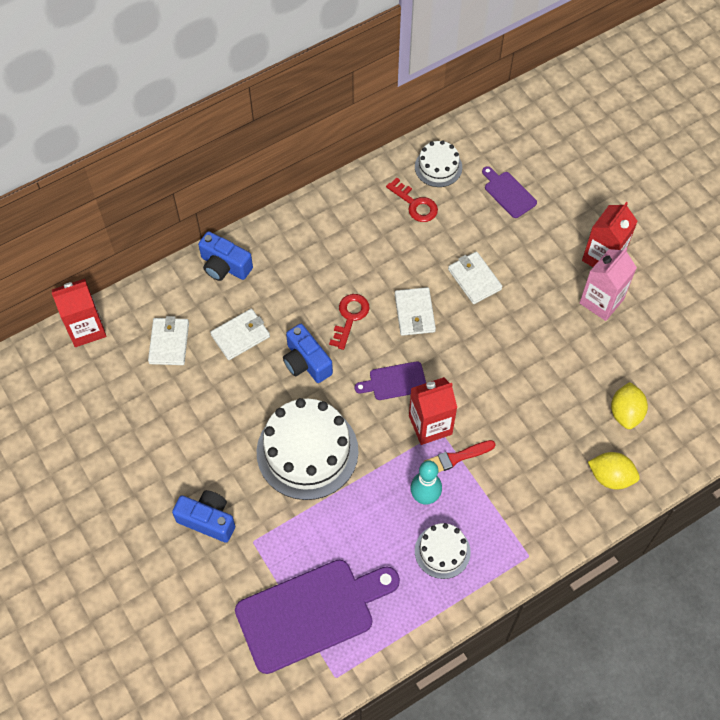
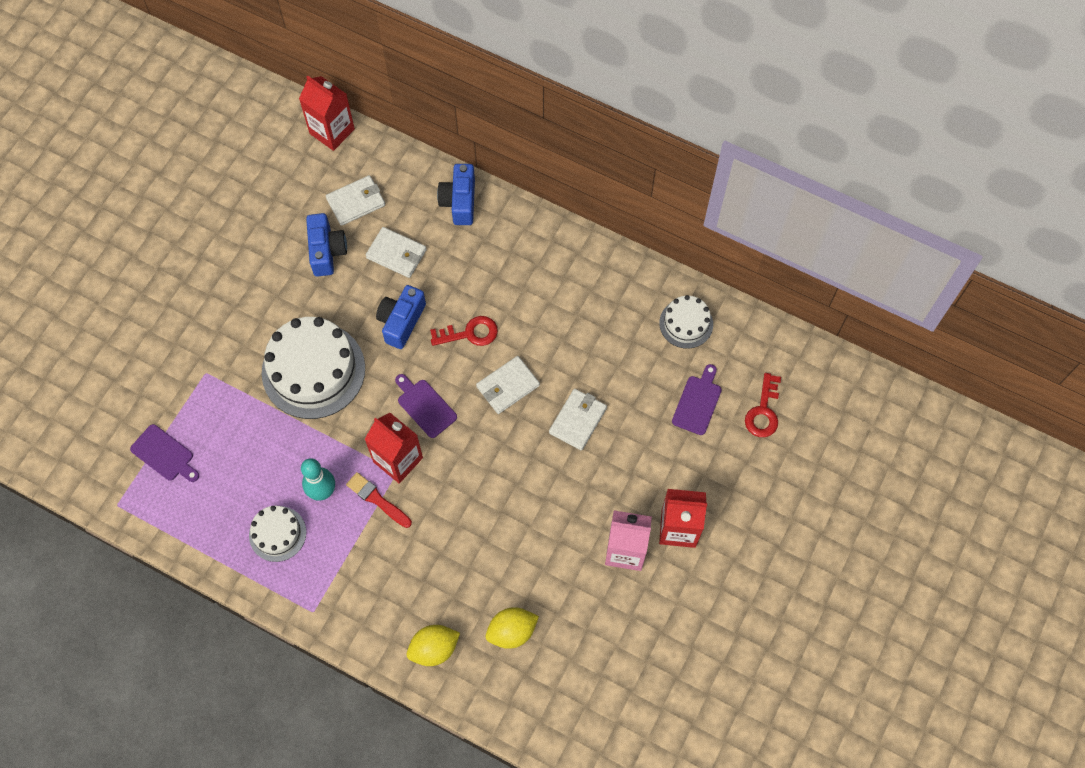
camera: 60 degrees right, 5 degrees up
blue camera [172,490,235,543] -> blue camera moved to [306,213,347,277]
purple cutting board [235,560,400,674] -> purple cutting board [130,424,199,482], size x0.47
red key [386,177,438,222] -> red key moved to [745,373,781,437]
yellow lemon [588,452,640,489] -> yellow lemon turned 75 degrees clockwise [407,625,460,666]

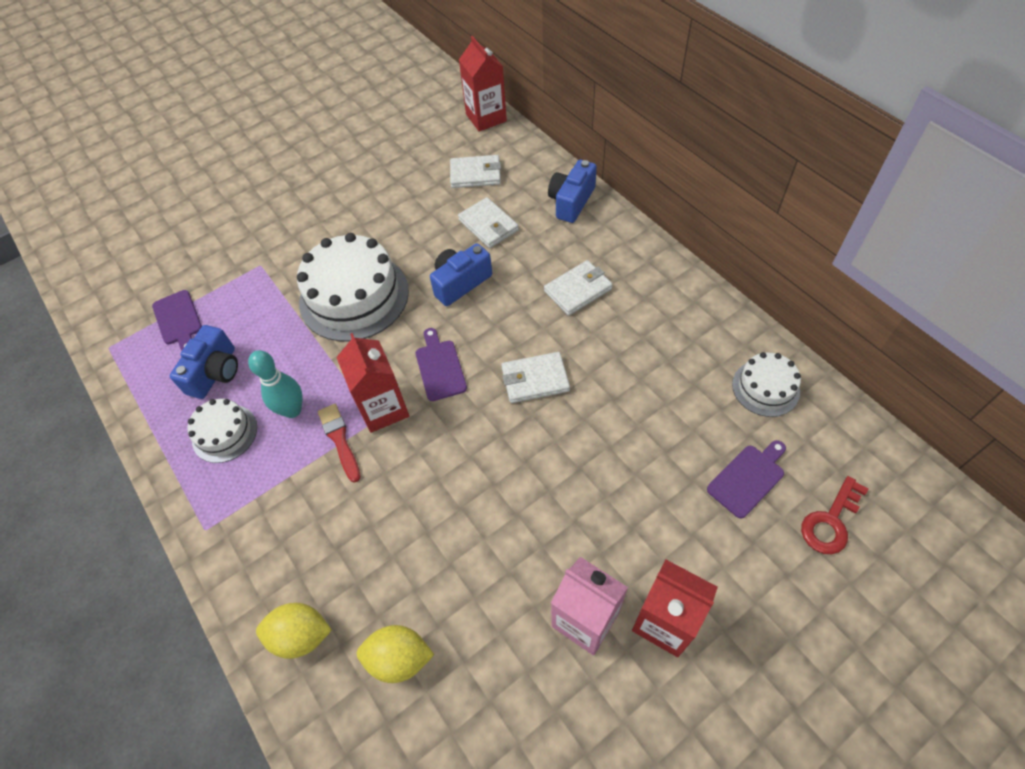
camera: 30 degrees right, 10 degrees down
blue camera [306,213,347,277] -> blue camera moved to [170,325,238,399]
red key [430,316,498,346] -> none
white wallet [549,389,607,450] -> white wallet moved to [544,260,613,316]

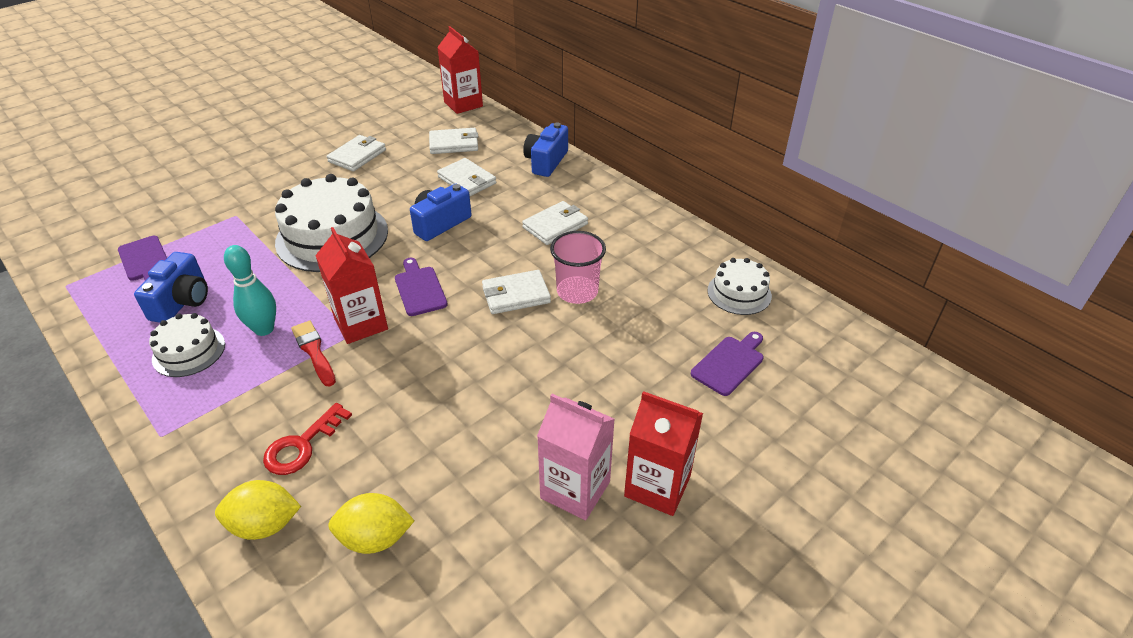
camera: 10 degrees left, 15 degrees down
red key [801,476,868,554] -> red key moved to [263,403,352,475]
none -> white wallet [327,135,386,171]
none -> pink cup [550,231,606,304]

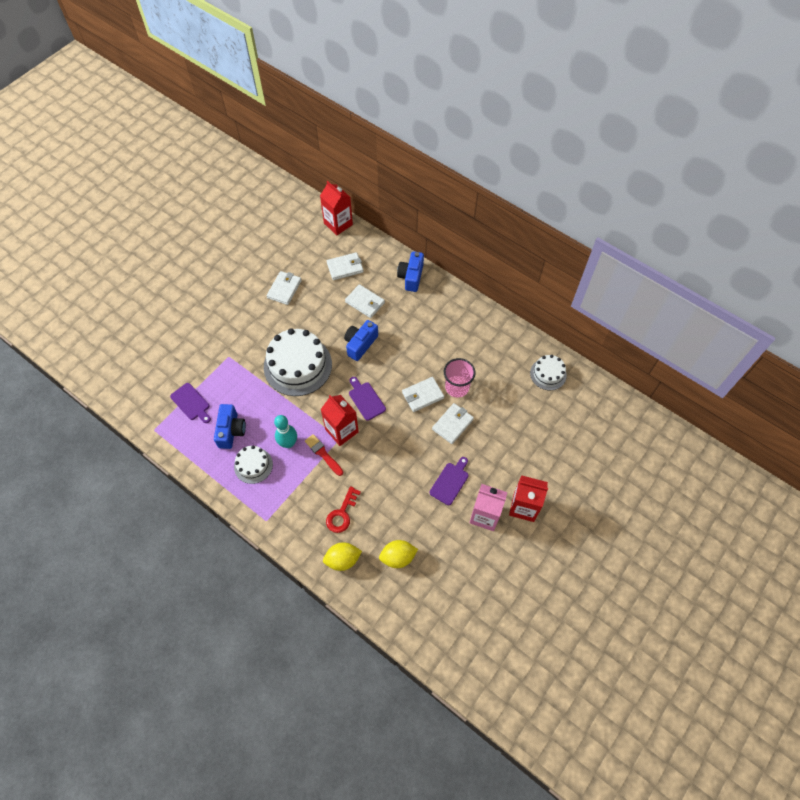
camera: 10 degrees left, 20 degrees up
white wallet [522,201,588,245] -> white wallet moved to [432,403,474,444]
purple cutting board [691,332,763,396] -> purple cutting board moved to [429,457,469,505]

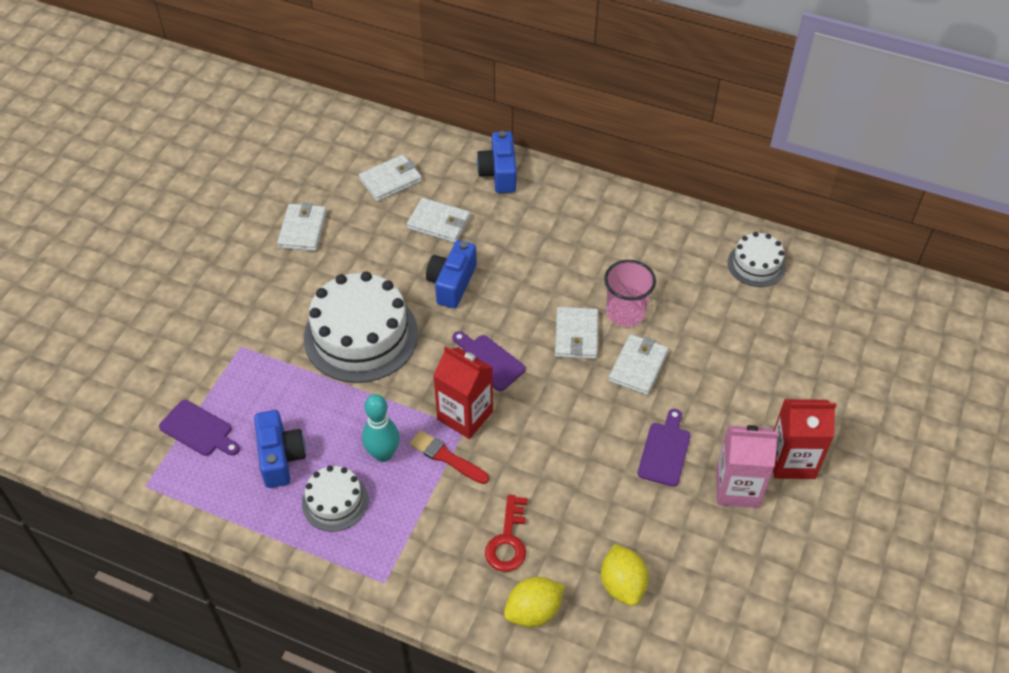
camera: 15 degrees left, 10 degrees down
red carton [320,181,353,235] -> none
yellow lemon [379,540,418,568] -> yellow lemon turned 75 degrees counterclockwise [601,544,649,606]
white wallet [402,377,444,412] -> white wallet turned 45 degrees counterclockwise [555,307,598,359]

